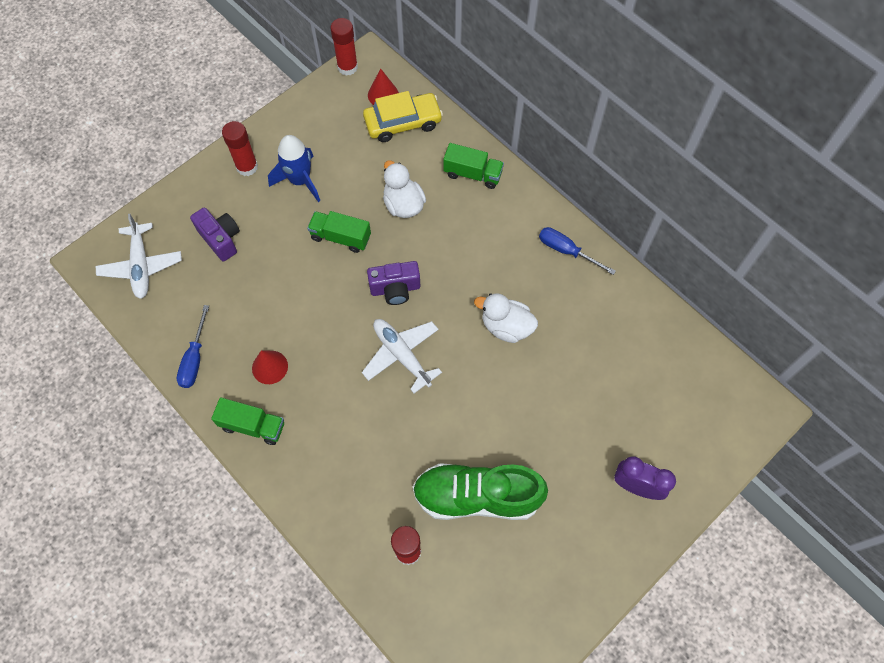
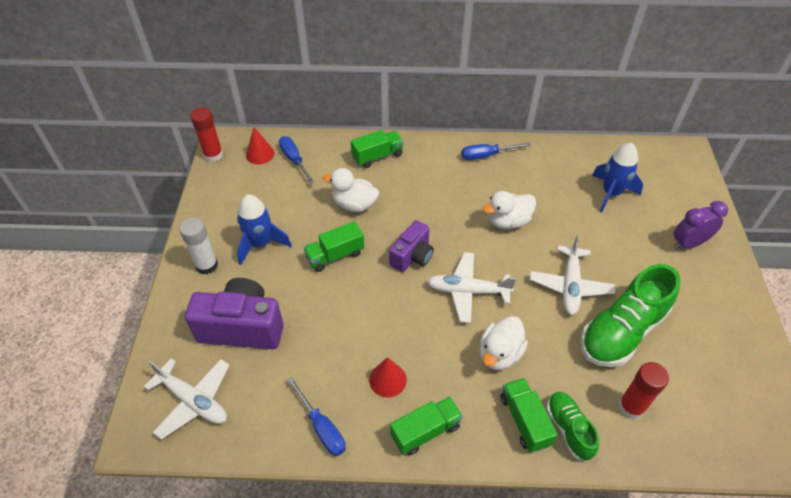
camera: 45 degrees left, 15 degrees down
purple camera [190,208,240,262] -> purple camera [185,278,284,349], size x1.63
red glue stick [222,121,258,176] -> white glue stick [179,218,218,274]
yellow car [363,91,443,142] -> blue screwdriver [279,136,315,184]
none -> white duck [480,316,528,370]
none -> green truck [500,378,558,453]
none -> white plane [530,235,615,315]
none -> green shoe [546,392,599,461]
none -> blue rocket [592,143,643,212]

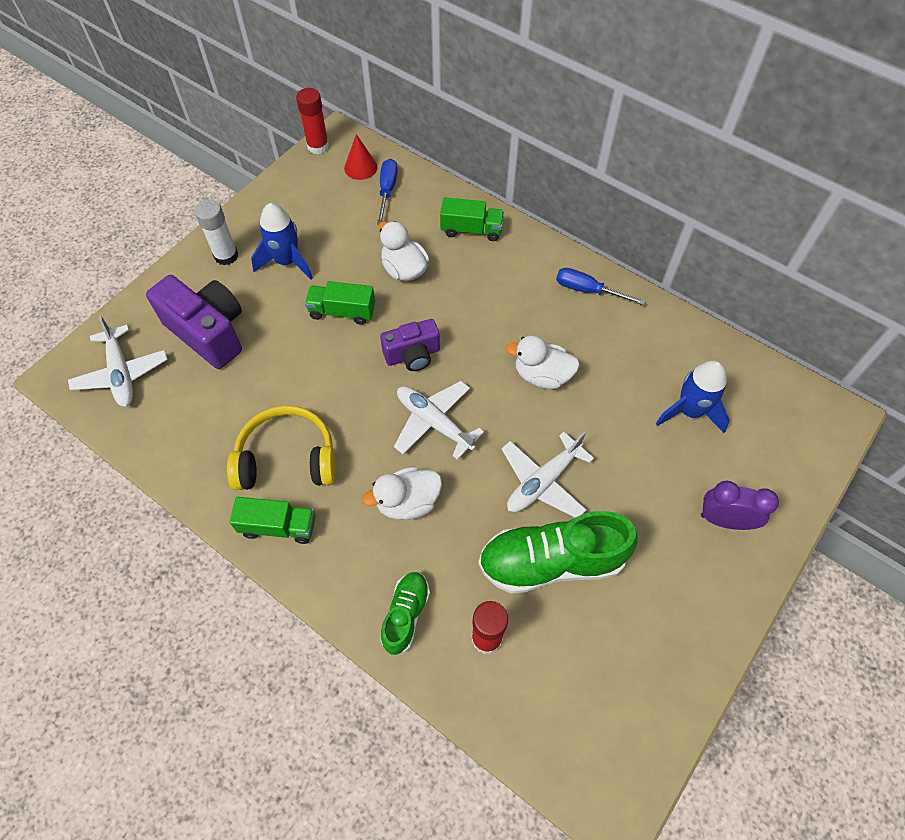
camera: 35 degrees right, 10 degrees up
blue screwdriver [287,377,346,456] -> none
red cone [369,357,407,397] -> yellow headphones [227,406,336,490]
green truck [500,378,558,453] -> none

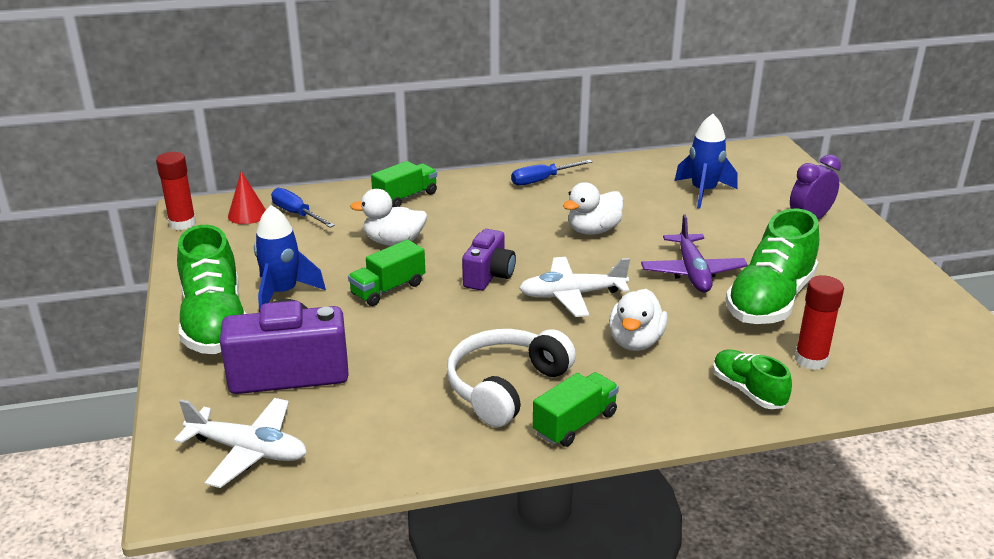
camera: 50 degrees left, 30 degrees down
white glue stick [195,199,238,265] -> green shoe [177,225,246,354]
yellow headphones [227,406,336,490] -> white headphones [447,329,576,427]
white plane [501,432,594,518] -> purple plane [641,214,748,292]

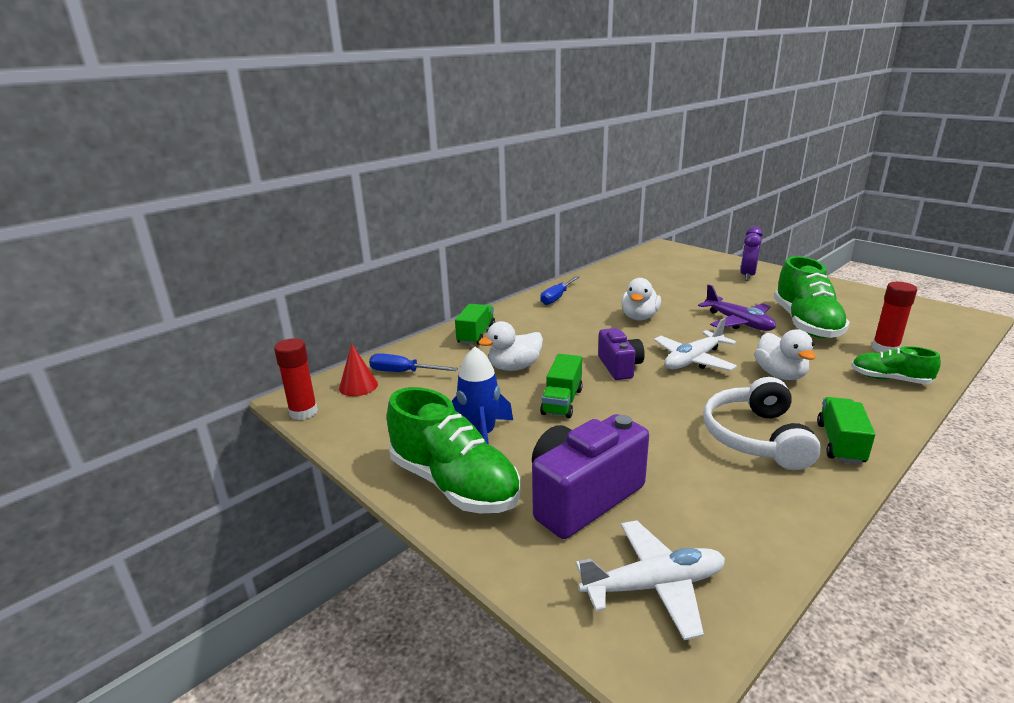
camera: 30 degrees left, 5 degrees down
blue rocket [674,114,738,209] -> none

